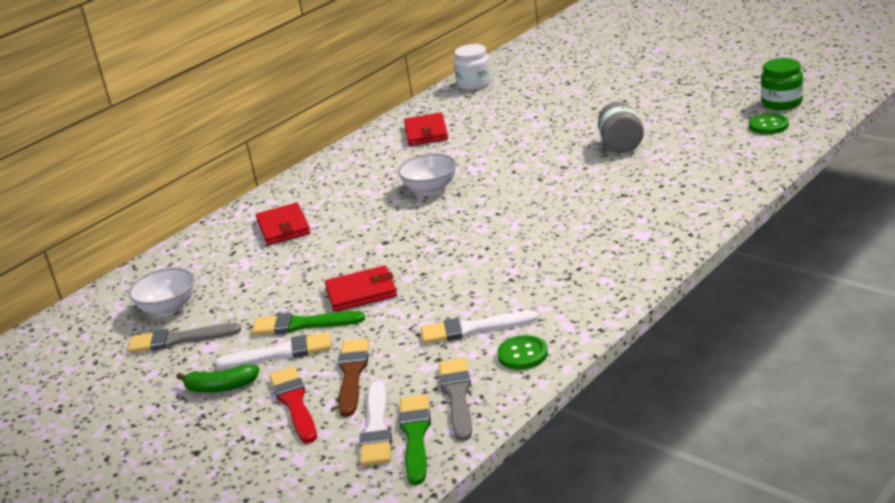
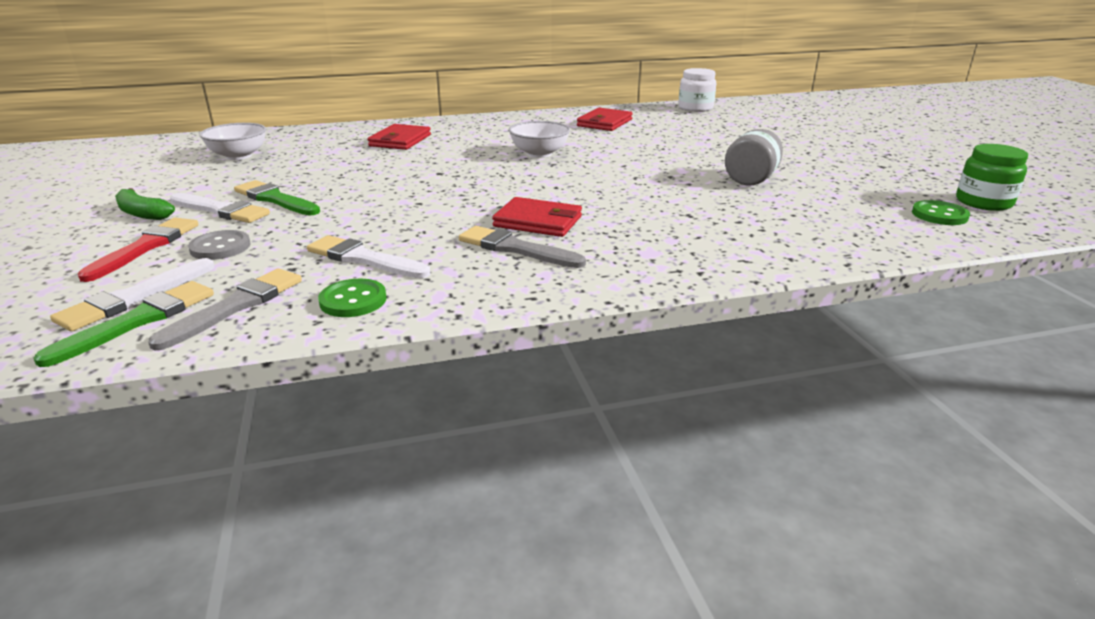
camera: 30 degrees right, 0 degrees up
grey brush [128,323,241,353] -> grey brush moved to [459,226,586,268]
red wallet [325,265,397,312] -> red wallet moved to [492,197,582,237]
brown brush [338,338,369,417] -> grey button [188,230,251,260]

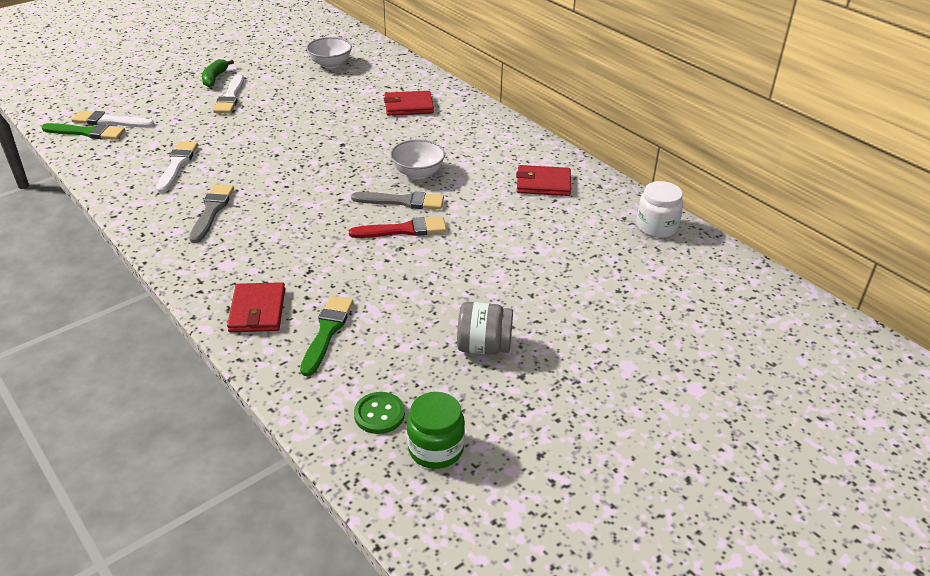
camera: 65 degrees right, 10 degrees up
red brush [78,218,199,282] -> red brush moved to [349,217,447,238]
grey brush [148,268,302,350] -> grey brush moved to [351,192,444,209]
grey button [188,230,251,260] -> none
green brush [234,180,320,215] -> green brush moved to [300,296,354,376]
green button [318,279,387,317] -> none
red wallet [492,197,582,237] -> red wallet moved to [227,282,285,332]
grey jar [725,129,783,186] -> grey jar moved to [457,302,513,355]

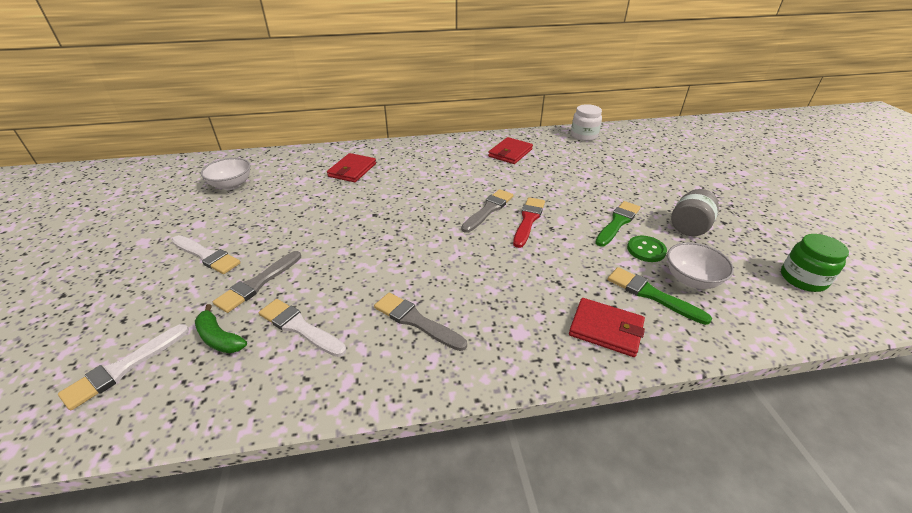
camera: 60 degrees left, 0 degrees up
green brush [42,123,125,140] -> green brush moved to [595,201,640,247]
green banana [202,59,234,87] -> green banana moved to [195,304,247,353]
green button [354,392,405,434] -> green button moved to [627,236,667,262]
white bowl [390,139,445,179] -> white bowl moved to [667,242,734,289]
none -> grey brush [213,251,301,313]

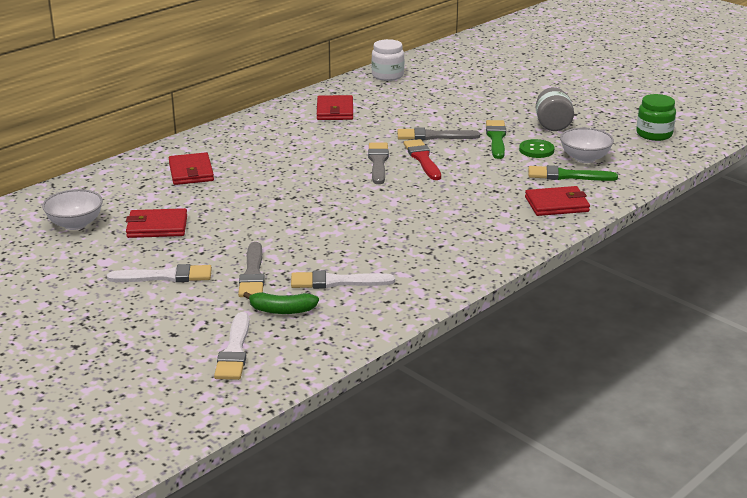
camera: 35 degrees left, 10 degrees down
grey brush [374,293,467,351] -> grey brush moved to [397,128,480,140]
none -> red wallet [126,208,187,238]

